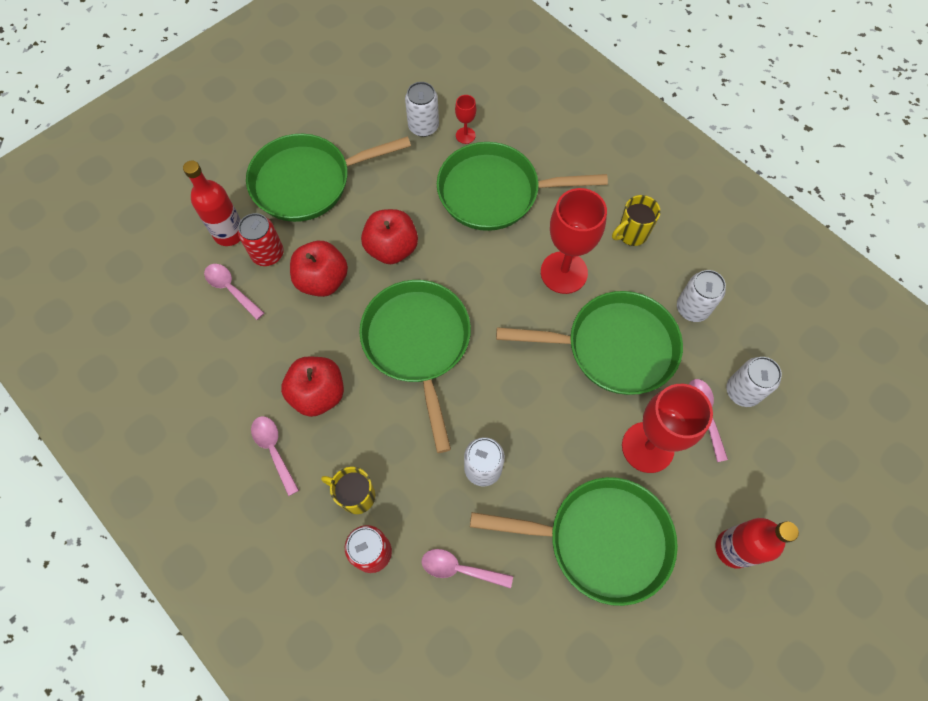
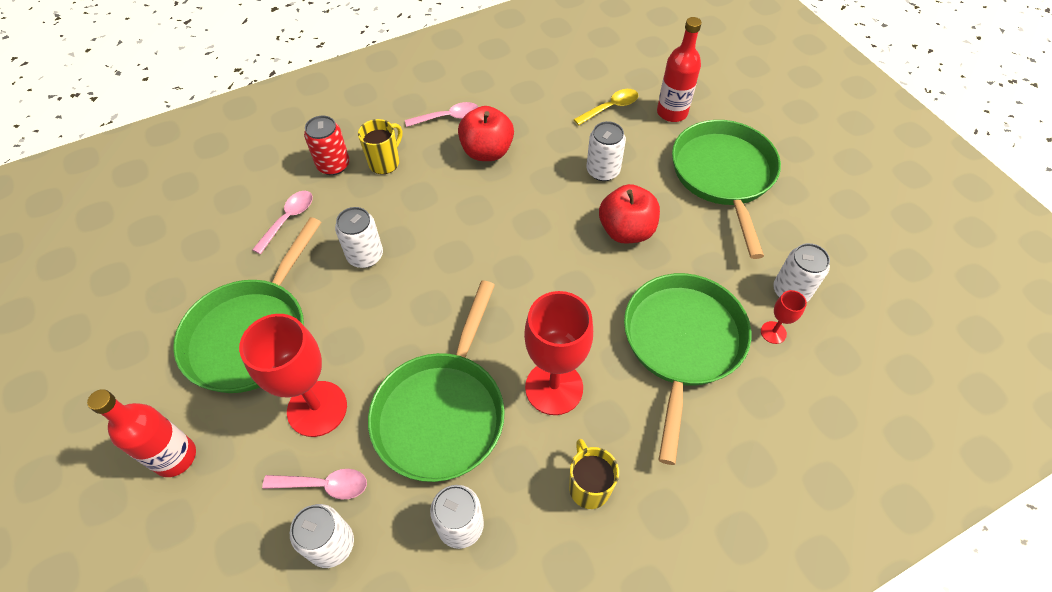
camera: 105 degrees right, 10 degrees down
pink spoon [204,264,264,320] -> yellow spoon [573,89,638,125]
red can [238,213,284,266] -> none
red apple [290,241,348,297] -> white can [586,121,626,181]
green pan [359,280,471,453] -> none

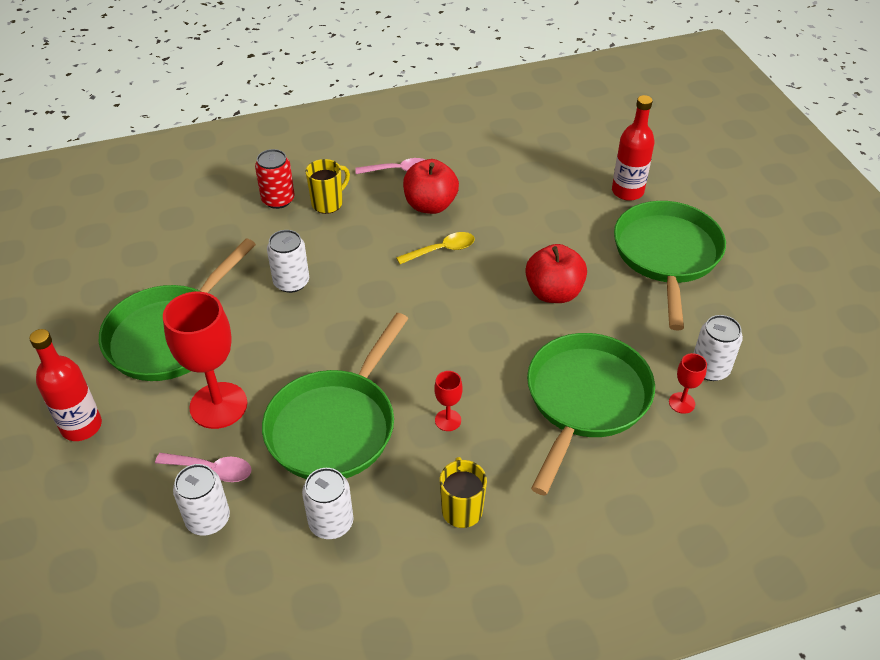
camera: 10 degrees right, 10 degrees down
pink spoon [252,191,313,254] -> none
red goblet [524,291,593,415] -> red goblet [434,371,462,431], size x0.46
yellow spoon [573,89,638,125] -> yellow spoon moved to [396,232,475,264]
white can [586,121,626,181] -> none

